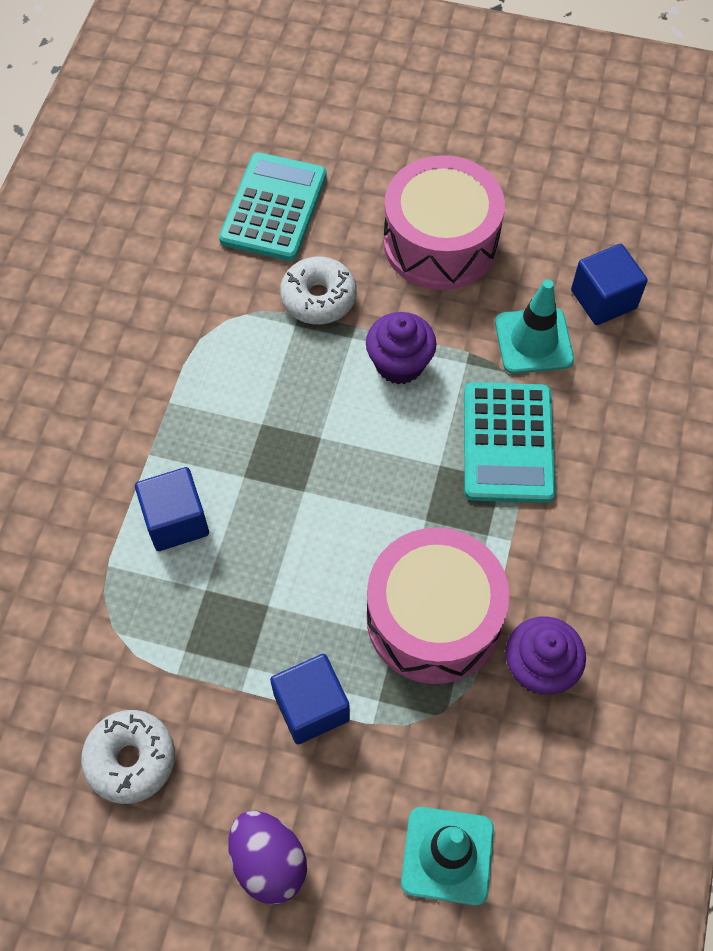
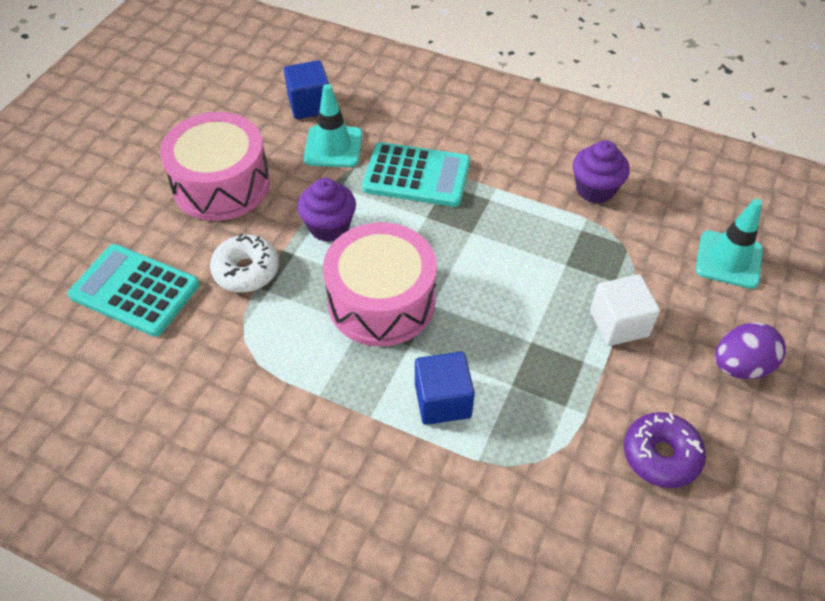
camera: 80 degrees left, 10 degrees down
white donut [81,710,175,804] -> purple donut [624,412,706,488]
blue cube [270,654,350,744] -> white cube [590,274,660,346]
pink drum [367,528,510,684] -> pink drum moved to [323,222,437,347]

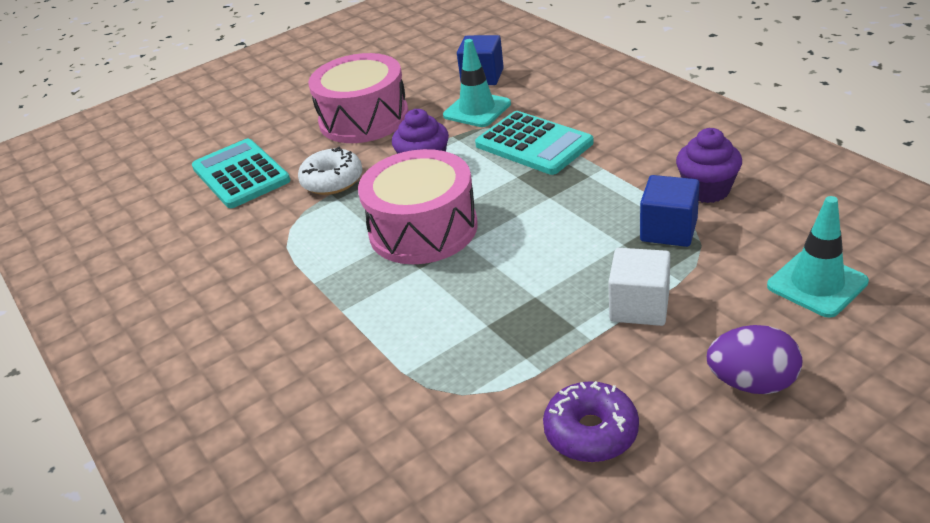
camera: 35 degrees right, 15 degrees down
blue cube [415,352,475,425] -> blue cube moved to [640,175,700,247]

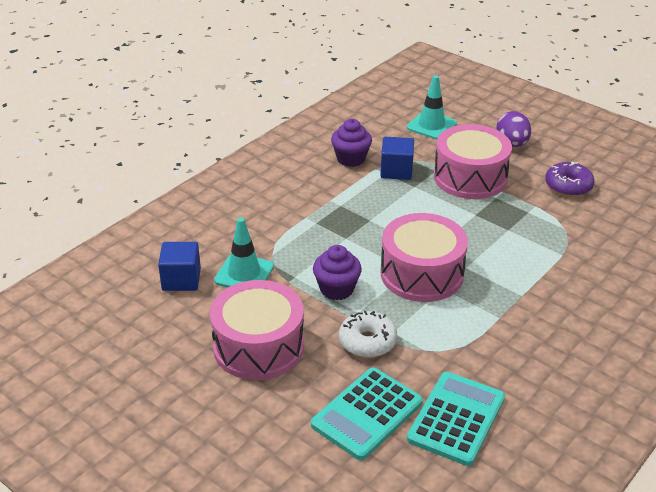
camera: 110 degrees left, 0 degrees up
turquoise calculator [475,111,594,175] -> turquoise calculator moved to [407,372,505,466]
white cube [608,248,671,326] -> pink drum [434,124,512,199]

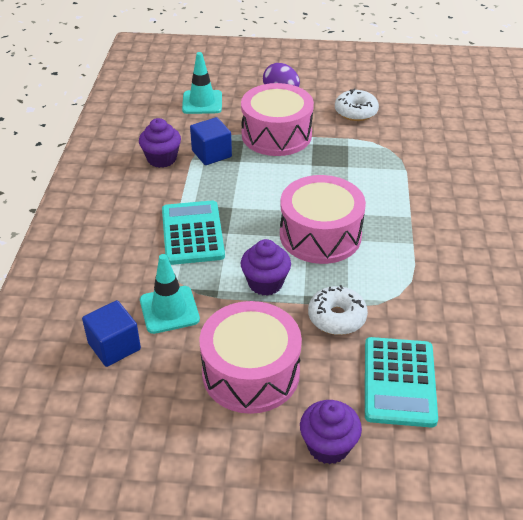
camera: 35 degrees left, 5 degrees up
turquoise calculator [407,372,505,466] -> turquoise calculator moved to [162,200,225,265]
purple donut [545,162,594,197] -> white donut [335,88,379,121]
none -> purple cupcake [300,400,362,464]

